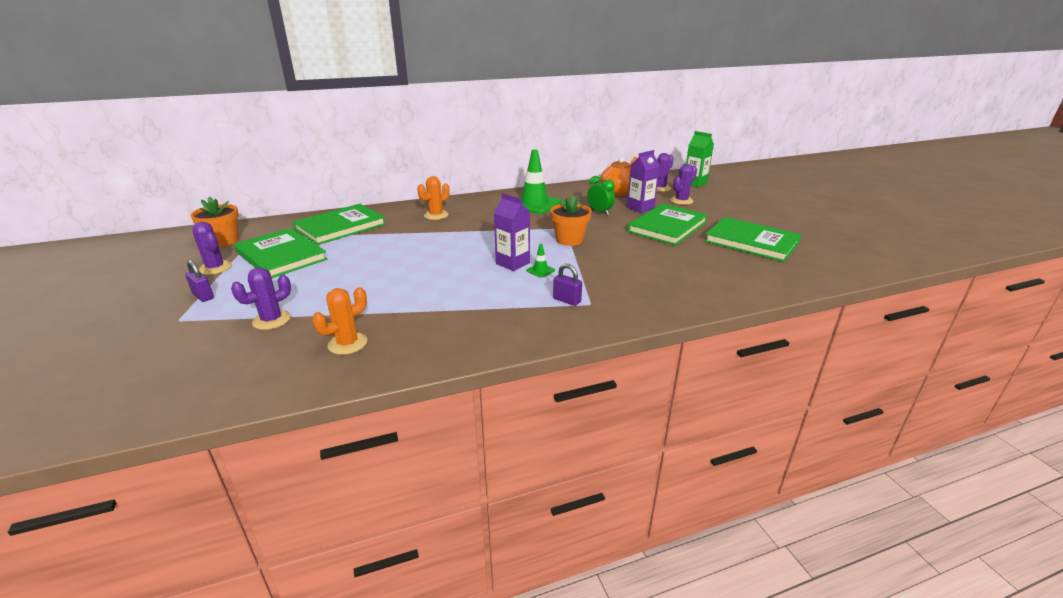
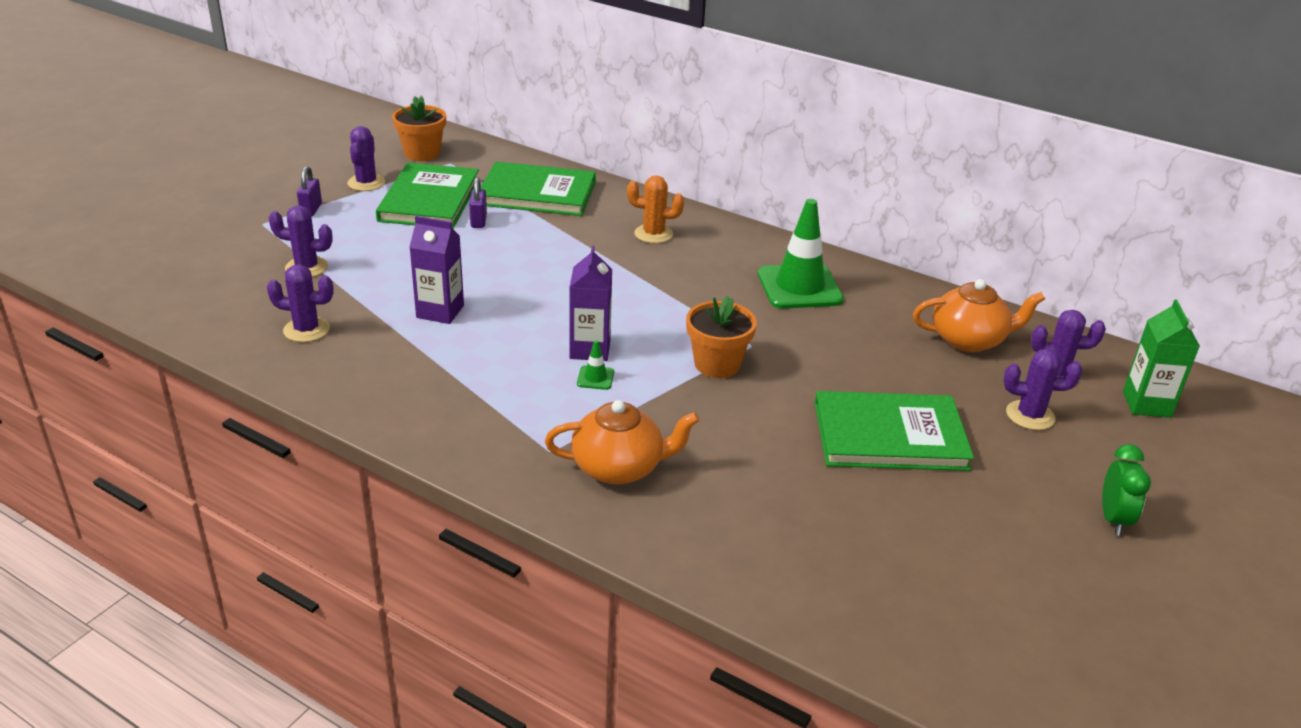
camera: 50 degrees right, 5 degrees up
orange cactus [312,287,367,355] -> purple cactus [267,264,334,342]
purple padlock [553,264,582,306] -> purple padlock moved to [469,177,487,228]
green clock [587,176,615,215] -> green clock moved to [1102,444,1151,536]
purple carton [627,150,660,213] -> purple carton moved to [409,216,464,324]
green book [704,217,802,262] -> none
none -> orange teapot [545,400,700,485]

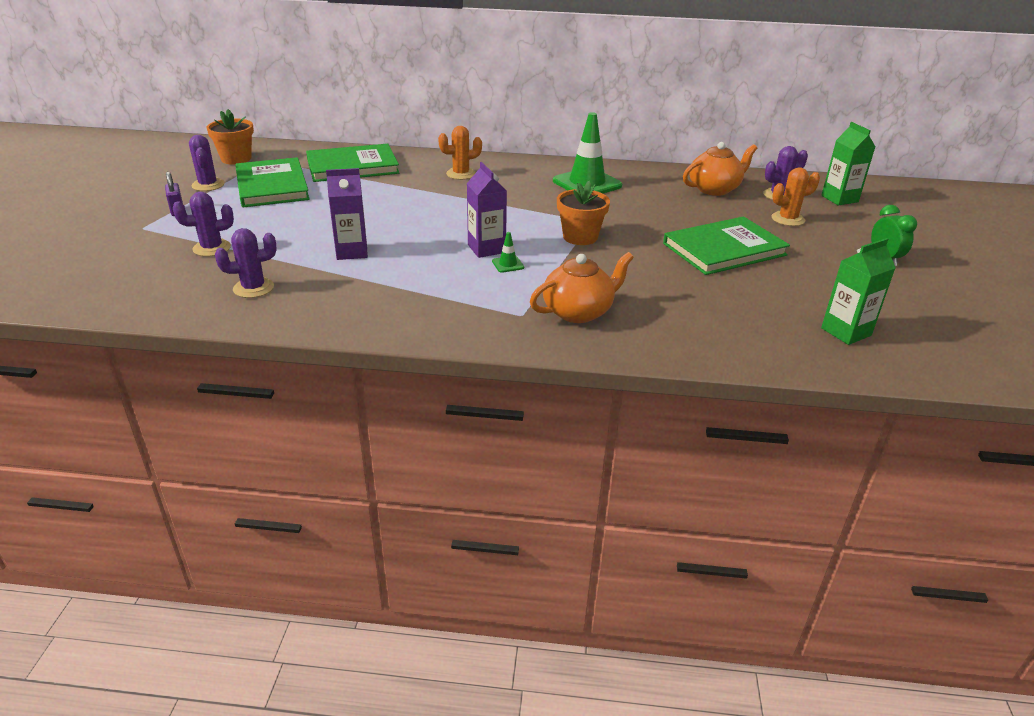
camera: 25 degrees left, 0 degrees up
purple padlock [469,177,487,228] -> none
purple cactus [1004,349,1082,430] -> orange cactus [771,167,820,226]
none -> green carton [821,238,896,345]

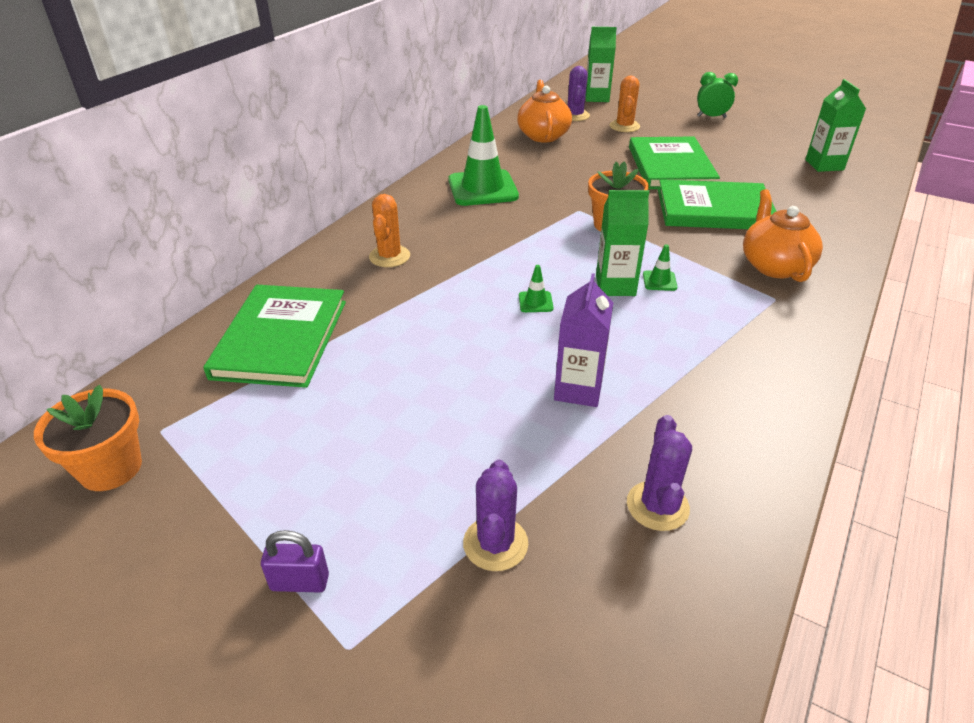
camera: 65 degrees left, 5 degrees up
purple cactus [189,135,224,191] -> none
green book [235,157,310,207] -> green book moved to [658,179,776,229]
purple carton [467,162,507,258] -> green carton [596,190,649,296]
none -> green traffic cone [519,265,554,312]

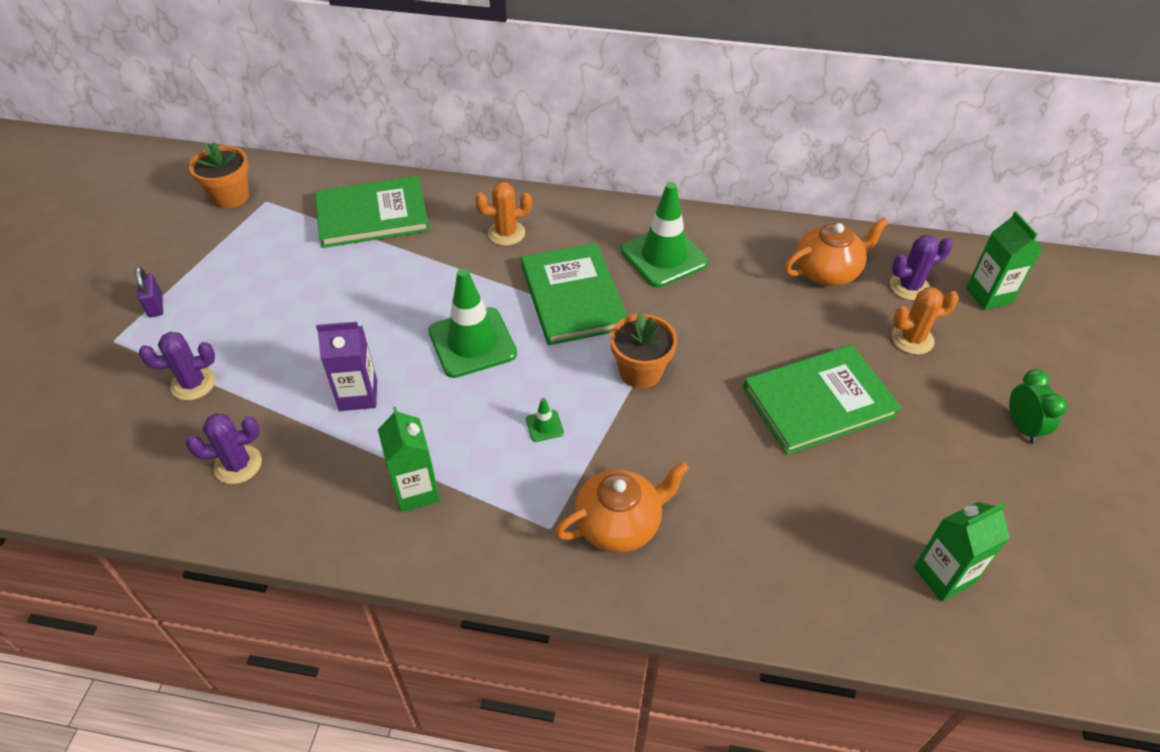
camera: 70 degrees right, 10 degrees up
green traffic cone [519,265,554,312] -> green traffic cone [428,268,517,378], size x2.43
green carton [596,190,649,296] -> green carton moved to [378,406,440,512]
green book [658,179,776,229] -> green book moved to [521,243,627,345]

